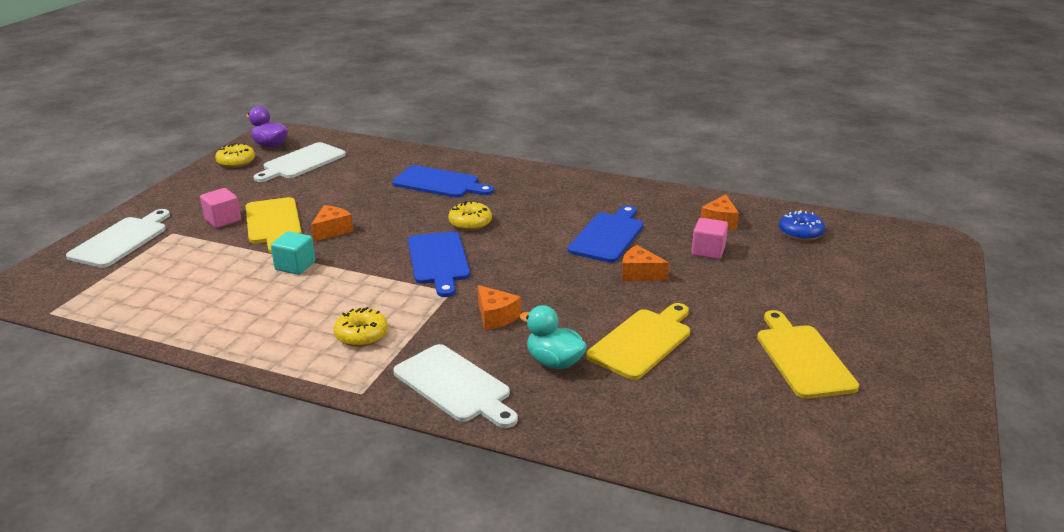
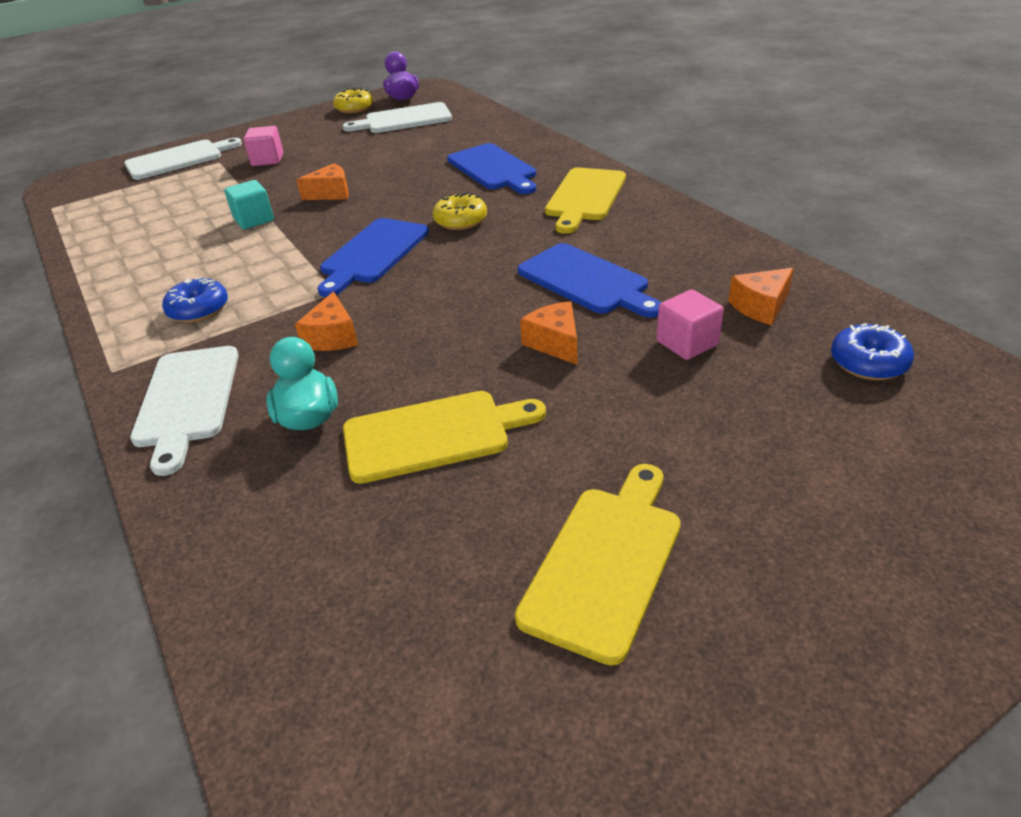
camera: 40 degrees right, 10 degrees up
yellow cutting board [246,197,302,253] -> yellow cutting board moved to [545,168,626,234]
yellow donut [334,307,388,347] -> blue donut [162,277,228,323]
blue cutting board [568,205,644,263] -> blue cutting board turned 75 degrees clockwise [518,243,662,318]

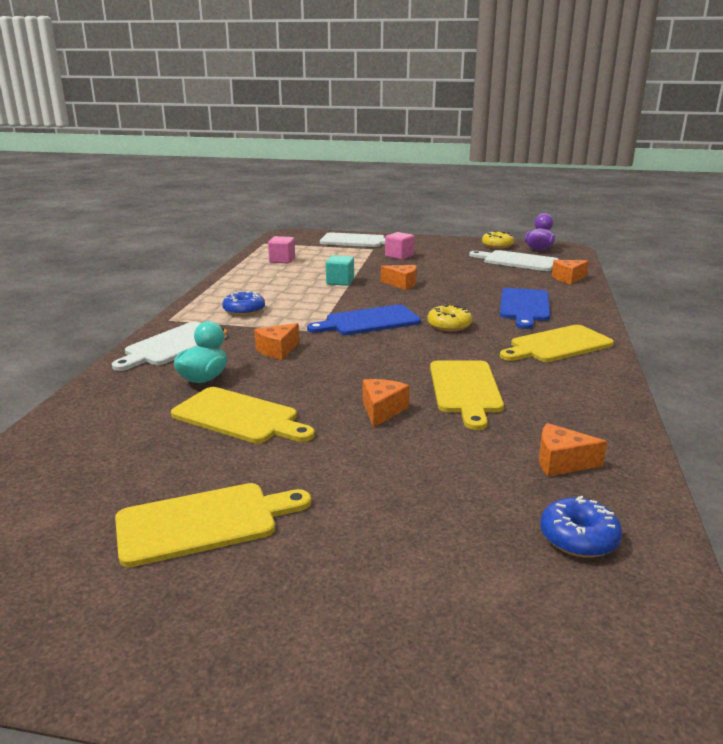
camera: 40 degrees right, 15 degrees down
blue cutting board [518,243,662,318] -> yellow cutting board [430,360,504,430]
pink cube [657,289,724,360] -> pink cube moved to [268,236,295,264]
none -> orange cheese [552,260,589,284]

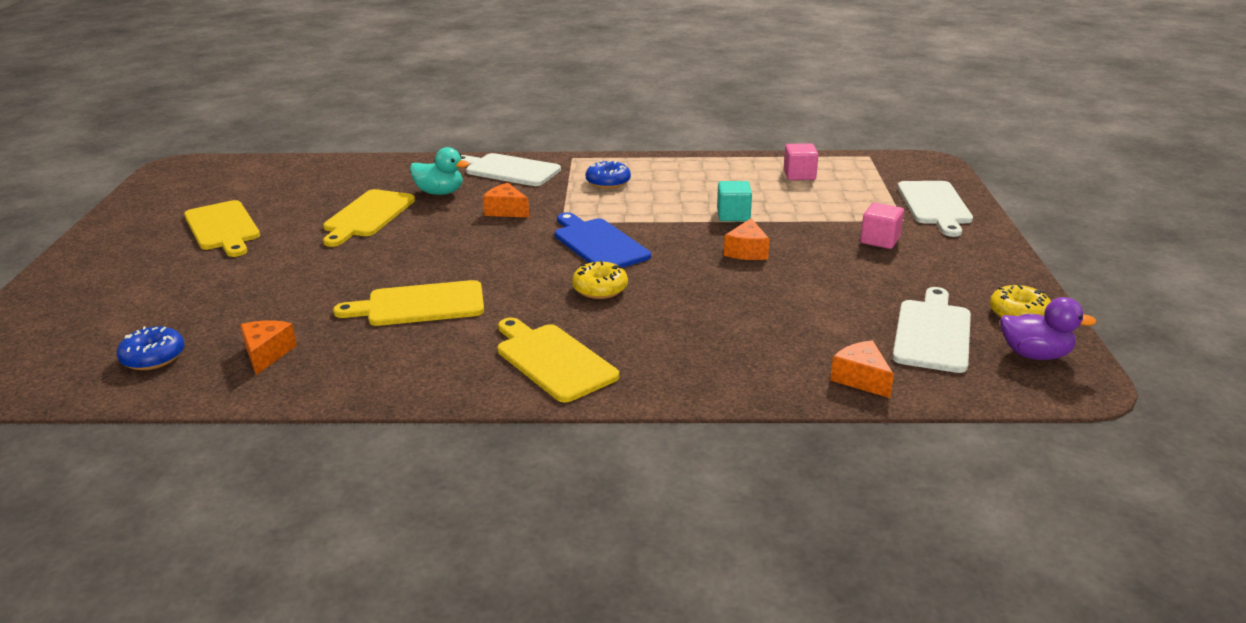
camera: 80 degrees right, 5 degrees up
orange cheese [363,379,410,428] -> none
blue cutting board [500,288,550,329] -> none

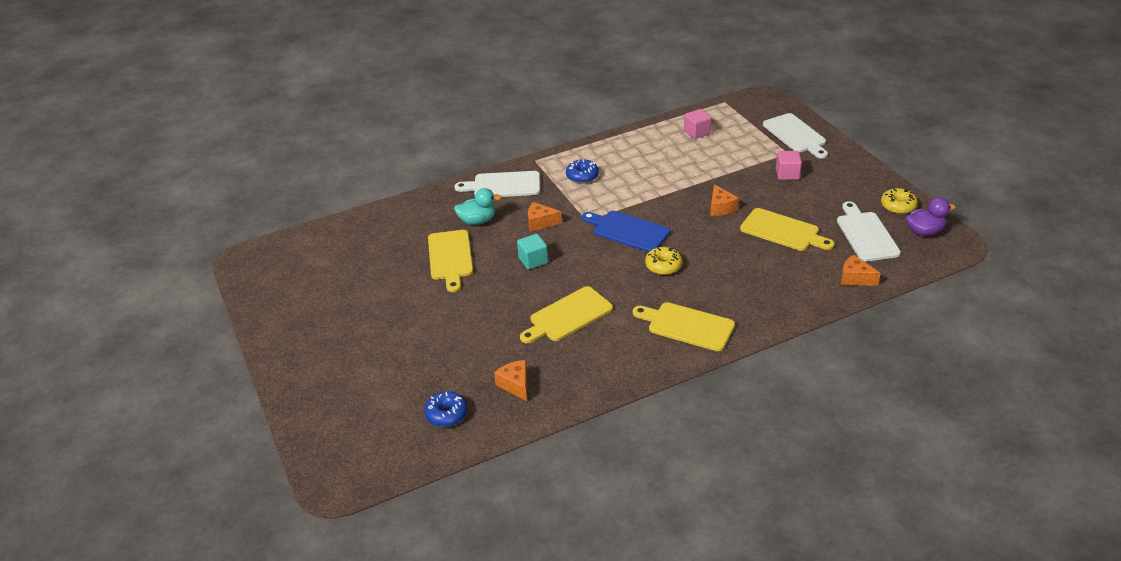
camera: 25 degrees left, 10 degrees up
yellow cutting board [184,200,260,257] -> yellow cutting board moved to [740,208,835,251]
turquoise cube [717,181,752,221] -> turquoise cube moved to [517,234,548,270]

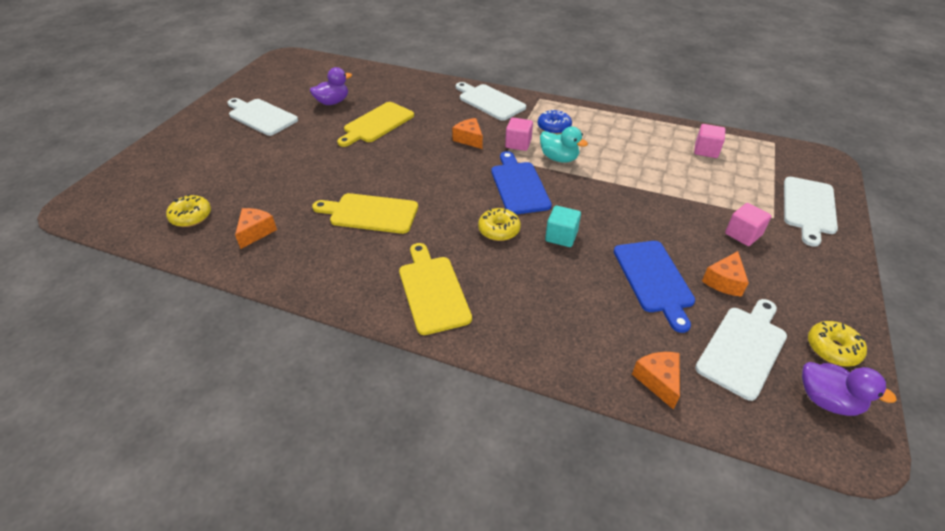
camera: 45 degrees right, 5 degrees up
blue donut [424,391,468,427] -> yellow donut [166,194,211,227]
turquoise duck [454,188,501,225] -> turquoise duck moved to [540,126,588,162]
turquoise cube [517,234,548,270] -> turquoise cube moved to [545,205,581,247]
orange cheese [710,184,739,216] -> orange cheese moved to [702,251,749,297]
yellow cutting board [740,208,835,251] -> blue cutting board [614,241,695,333]
none -> white cutting board [227,98,298,136]
none -> purple duck [310,67,352,105]
none -> pink cube [505,118,533,151]

